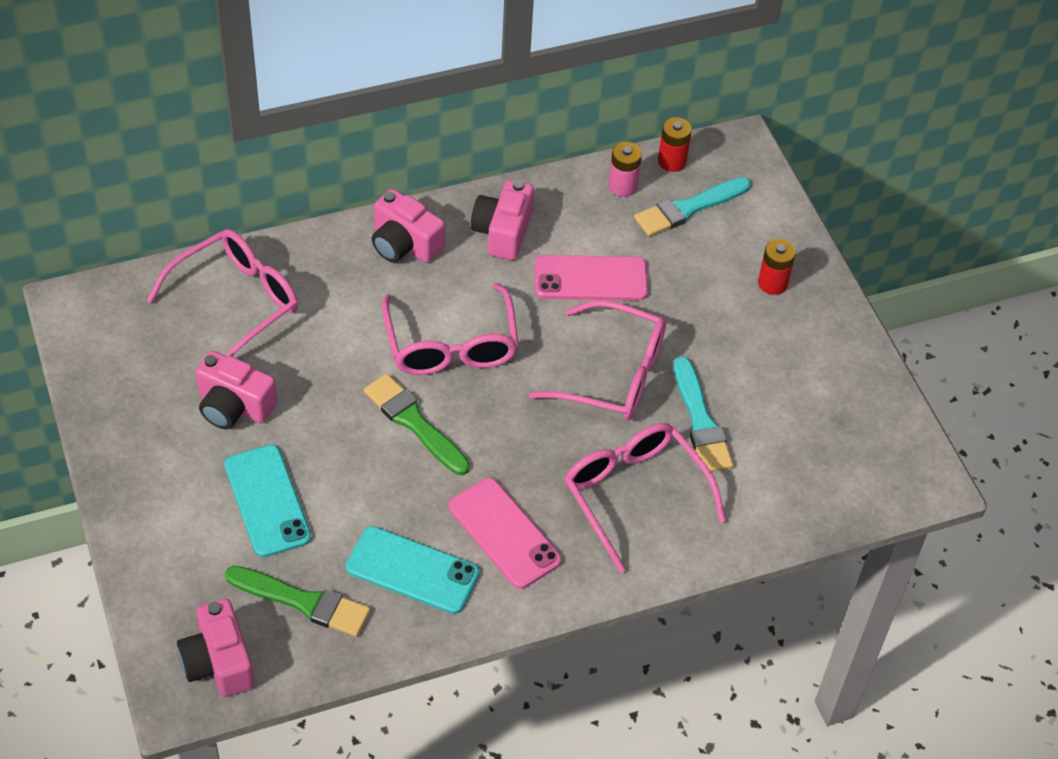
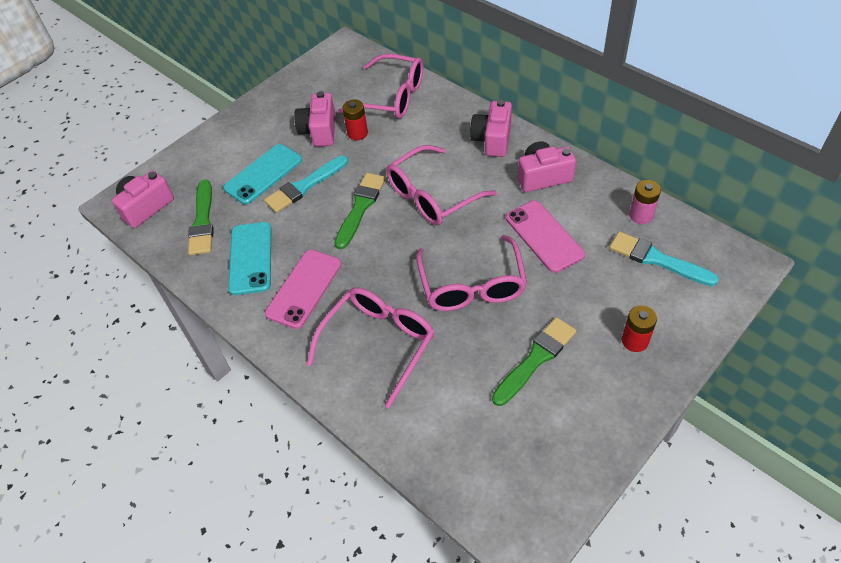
camera: 70 degrees right, 0 degrees up
red battery [658,117,692,172] -> red battery moved to [342,99,368,140]
turquoise brush [674,356,734,472] -> turquoise brush moved to [264,156,348,213]
none -> green brush [492,317,576,406]

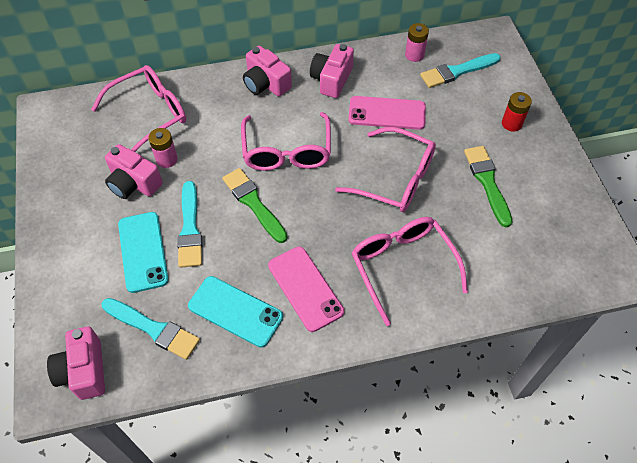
camera: 60 degrees left, 5 degrees up
green brush [188,179,214,255] -> turquoise brush [102,298,200,360]
red battery [342,99,368,140] -> pink battery [148,128,178,168]

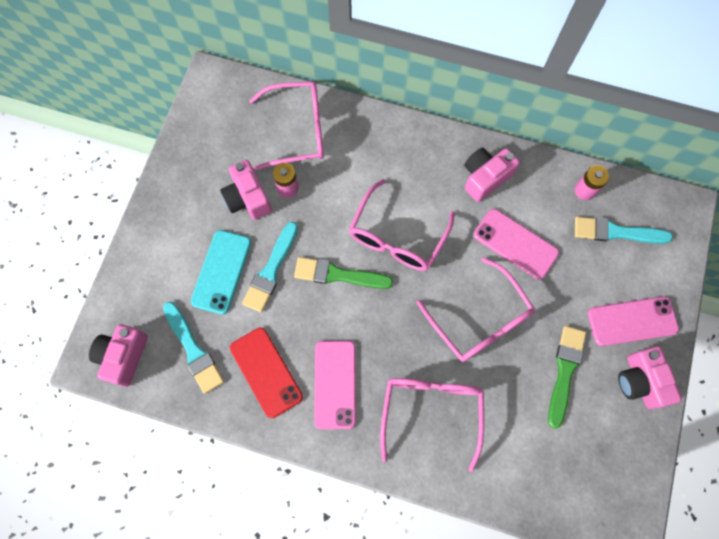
camera: 30 degrees right, 15 degrees up
turquoise phone [188,276,283,348] -> red phone [230,327,303,418]
green brush [222,168,288,243] -> green brush turned 75 degrees counterclockwise [294,257,393,289]
pink camera [243,46,292,96] -> pink camera moved to [618,346,682,409]
red battery [502,92,532,132] -> pink phone [588,296,679,346]

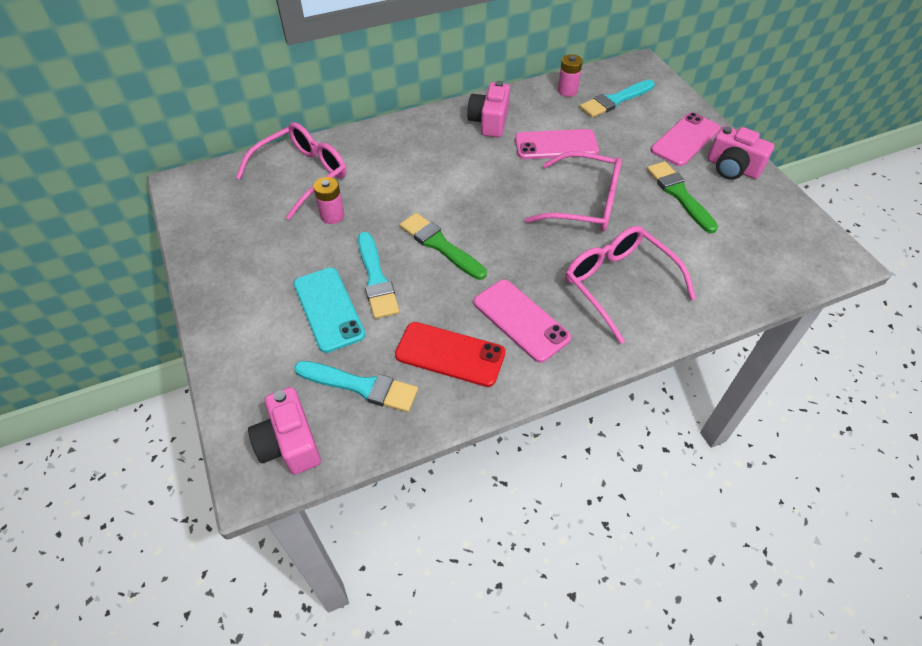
camera: 40 degrees left, 20 degrees down
pink camera [220,160,272,220] -> none
green brush [294,257,393,289] -> green brush turned 75 degrees clockwise [400,213,487,280]
pink glasses [349,179,455,271] -> none

